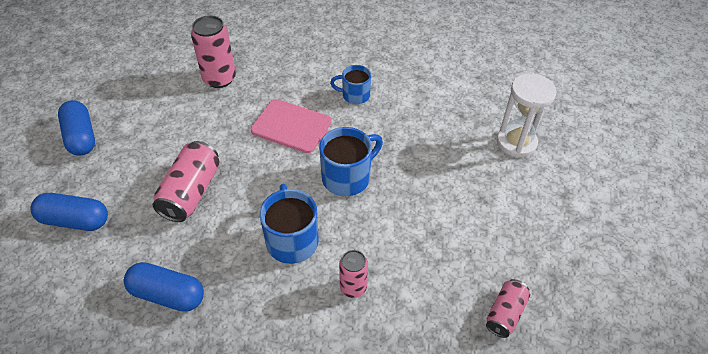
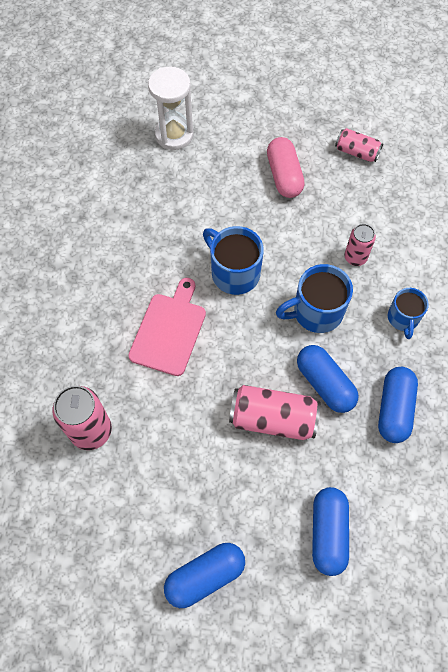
camera: 95 degrees left, 15 degrees up
blue mug [330,65,371,104] -> blue mug moved to [388,288,429,339]
none -> pink capsule [267,137,305,198]
none -> blue capsule [297,345,359,413]

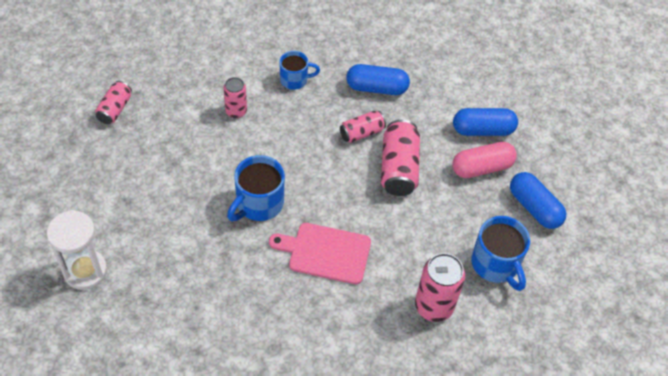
camera: 100 degrees left, 10 degrees down
pink capsule [267,137,305,198] -> pink capsule moved to [452,142,517,178]
blue mug [276,264,353,333] -> blue mug moved to [471,216,530,291]
blue capsule [297,345,359,413] -> pink can [340,111,386,143]

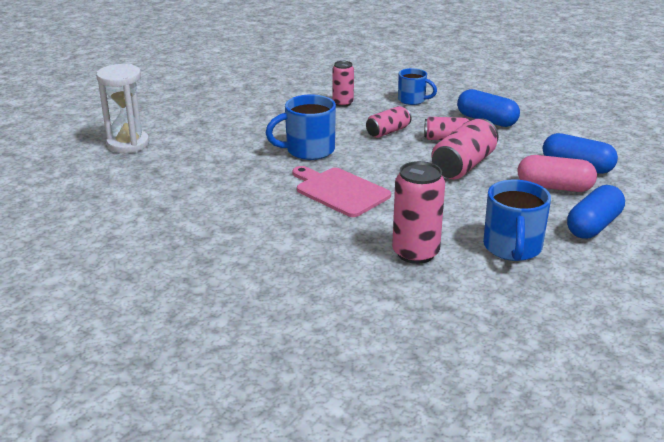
camera: 35 degrees right, 25 degrees down
pink can [95,81,132,124] -> pink can moved to [366,106,411,138]
blue capsule [510,172,566,229] -> blue capsule turned 45 degrees clockwise [567,185,625,239]

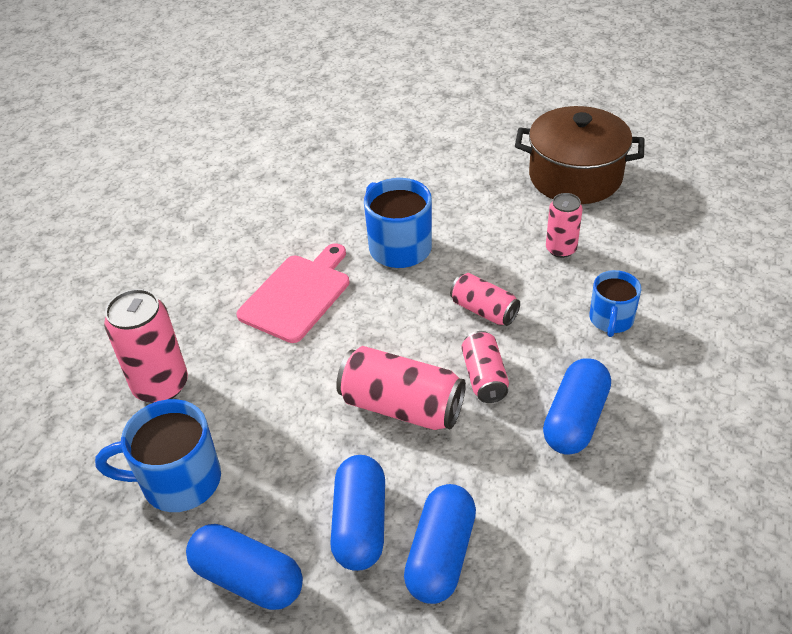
camera: 80 degrees right, 15 degrees up
white hourglass [96,64,149,153] -> none
pink capsule [518,155,597,192] -> blue capsule [330,455,385,571]
none -> brown pot [515,106,645,204]

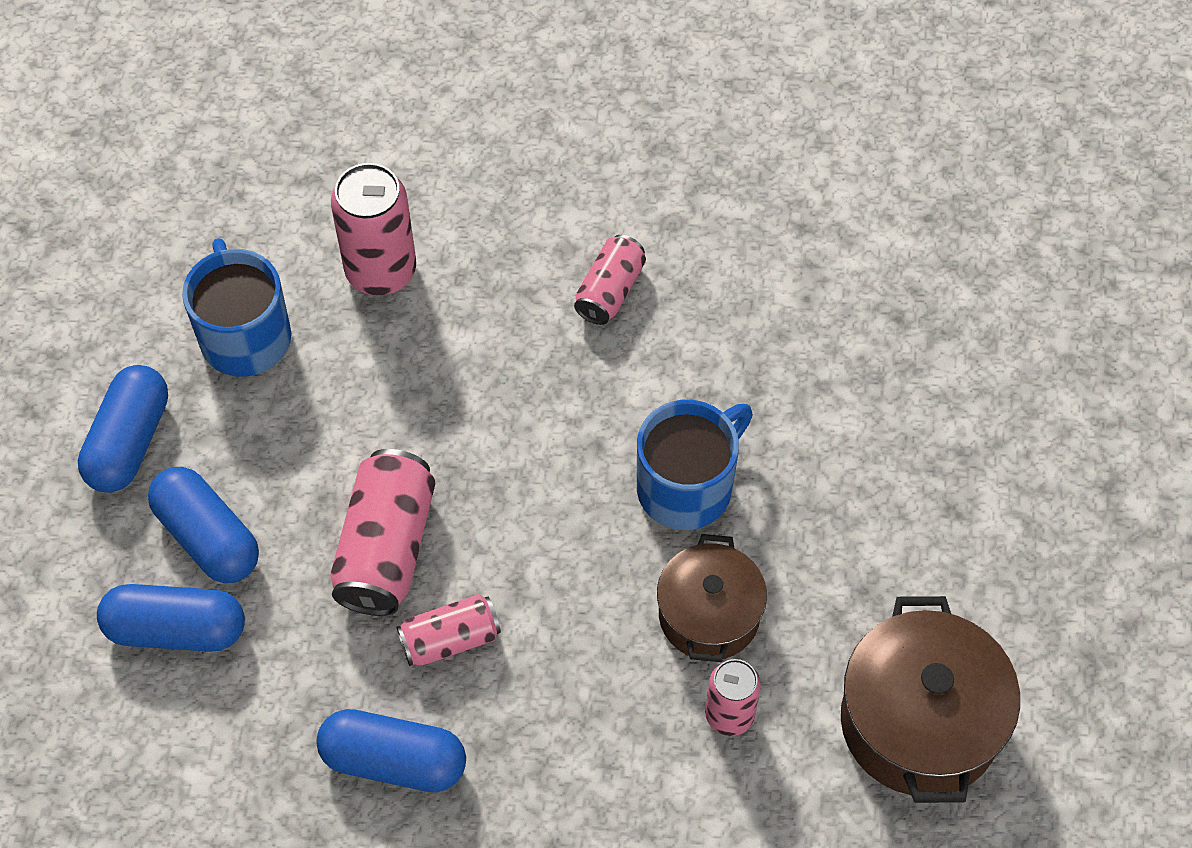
camera: 75 degrees right, 15 degrees up
pink cutting board [236,243,349,343] -> none
blue capsule [330,455,385,571] -> blue capsule turned 60 degrees clockwise [148,467,259,583]
pink can [450,273,520,326] -> pink can moved to [574,235,646,325]
blue mug [590,270,641,337] -> none
none -> brown pot [657,534,767,662]

